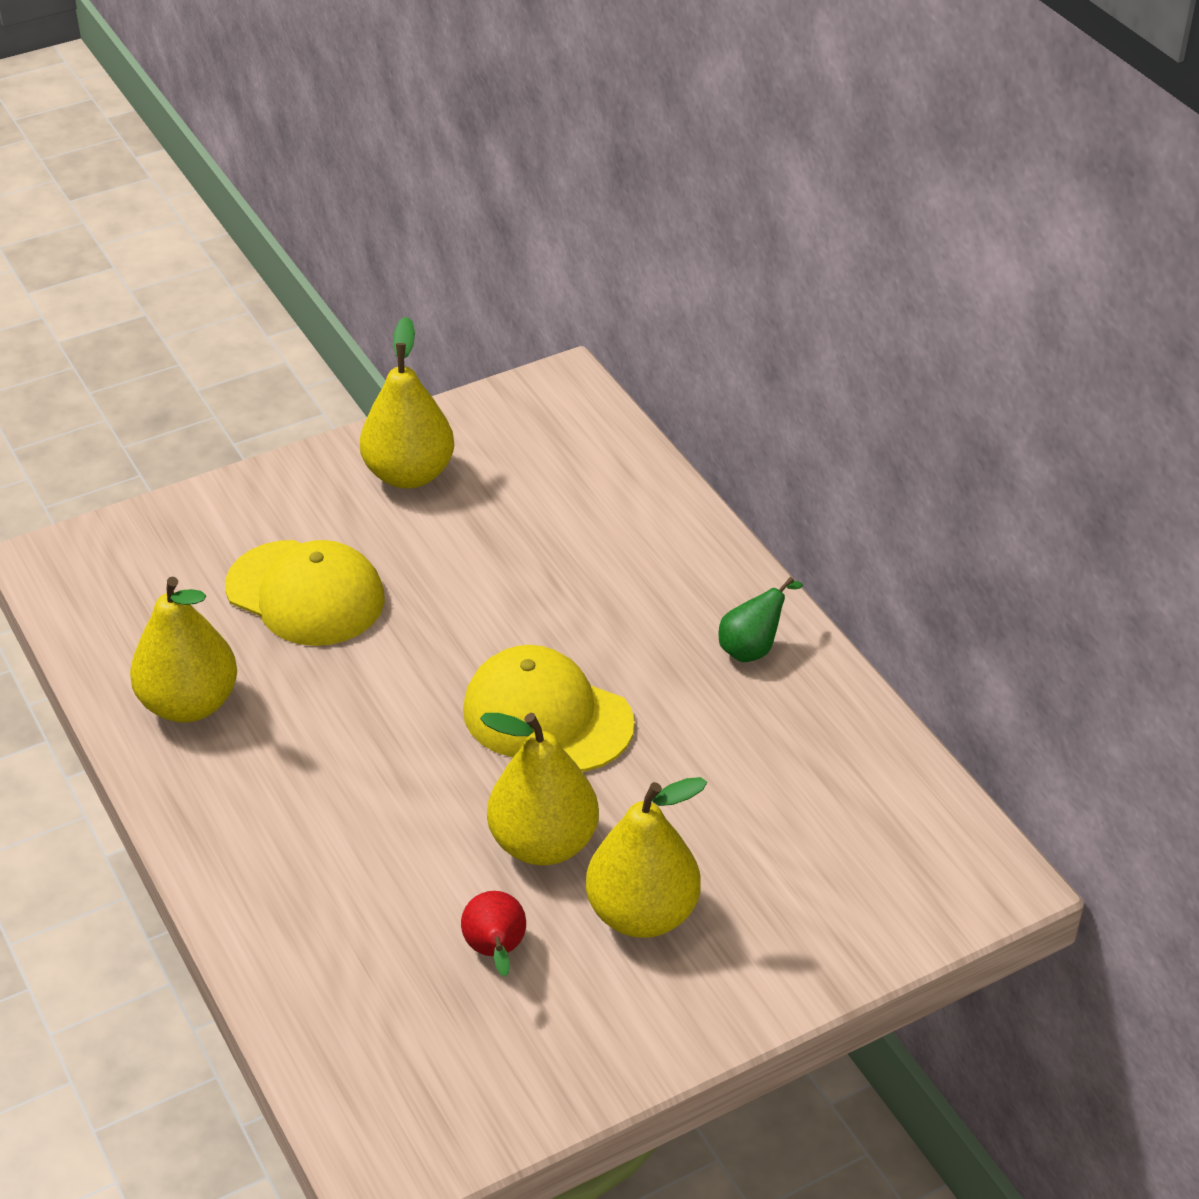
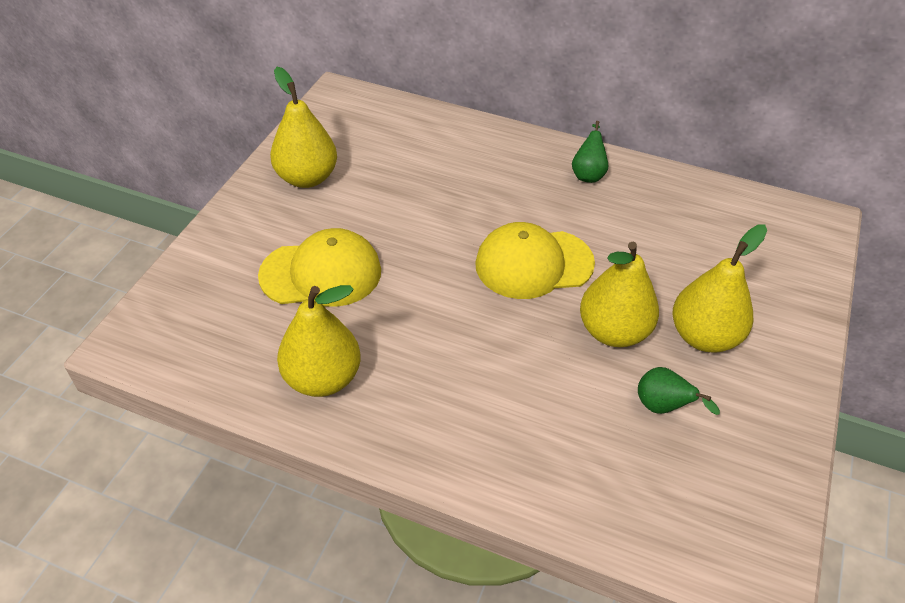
camera: 40 degrees left, 5 degrees up
red pear [461,891,526,976] -> green pear [638,367,720,415]

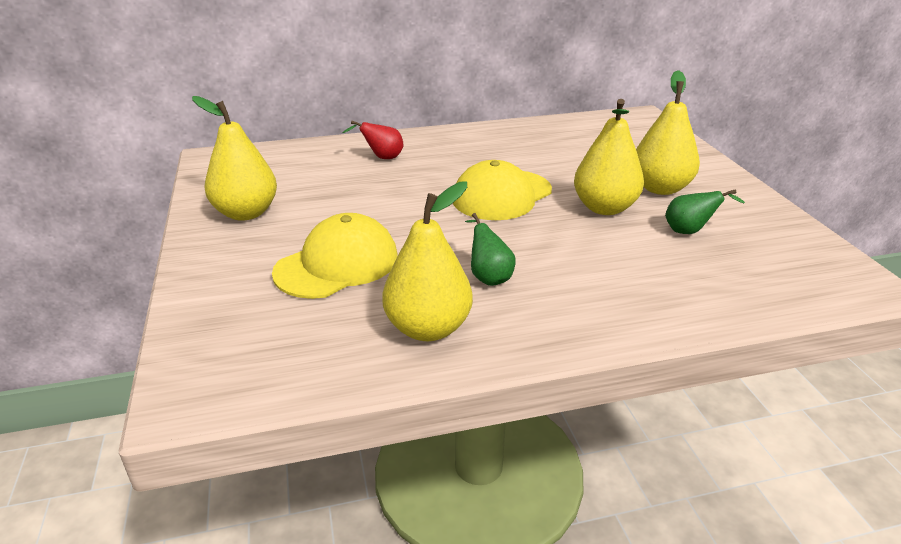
camera: 35 degrees left, 15 degrees down
green pear [572,121,608,183] -> green pear moved to [465,213,516,286]
none -> red pear [342,121,403,159]

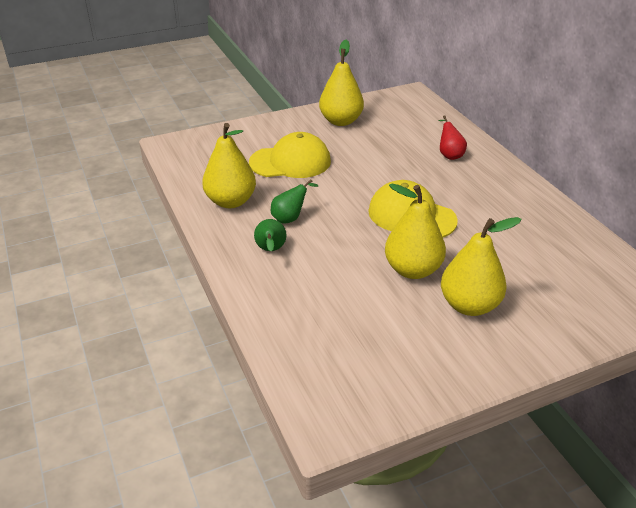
camera: 80 degrees right, 5 degrees up
yellow cap [272,213,398,299] -> yellow cap turned 45 degrees counterclockwise [249,132,331,178]
green pear [665,189,745,234] -> green pear moved to [254,219,287,251]

